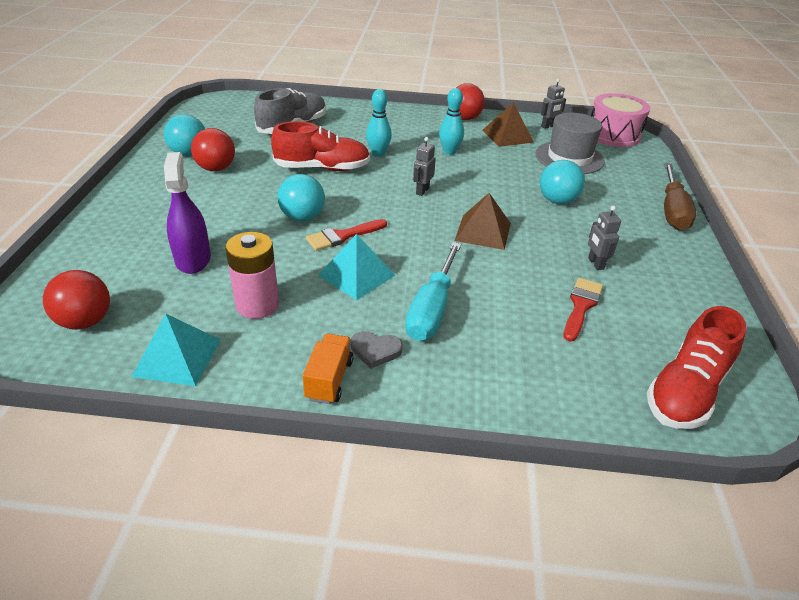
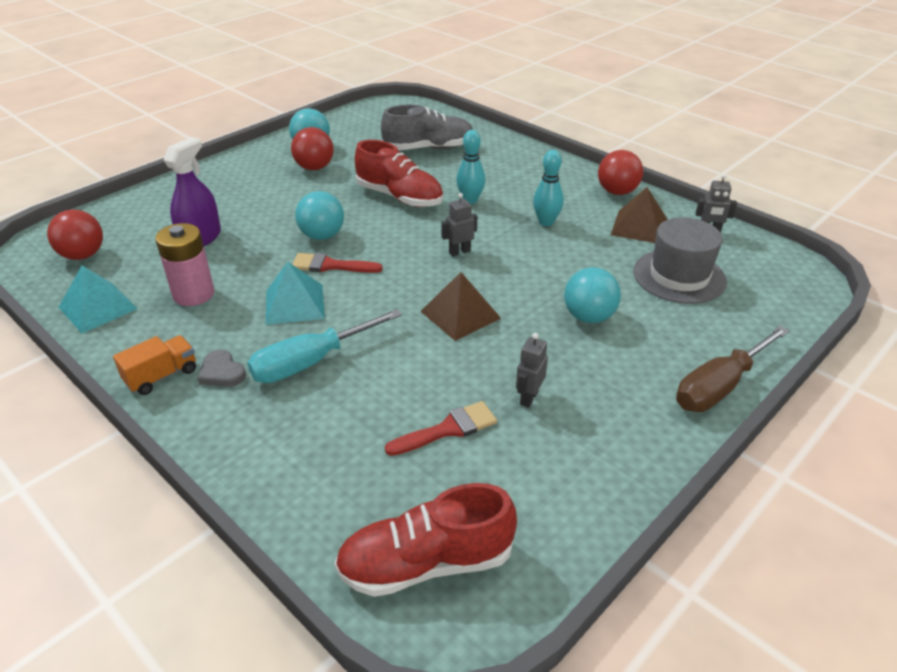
camera: 40 degrees right, 0 degrees up
pink drum [591,93,650,147] -> none

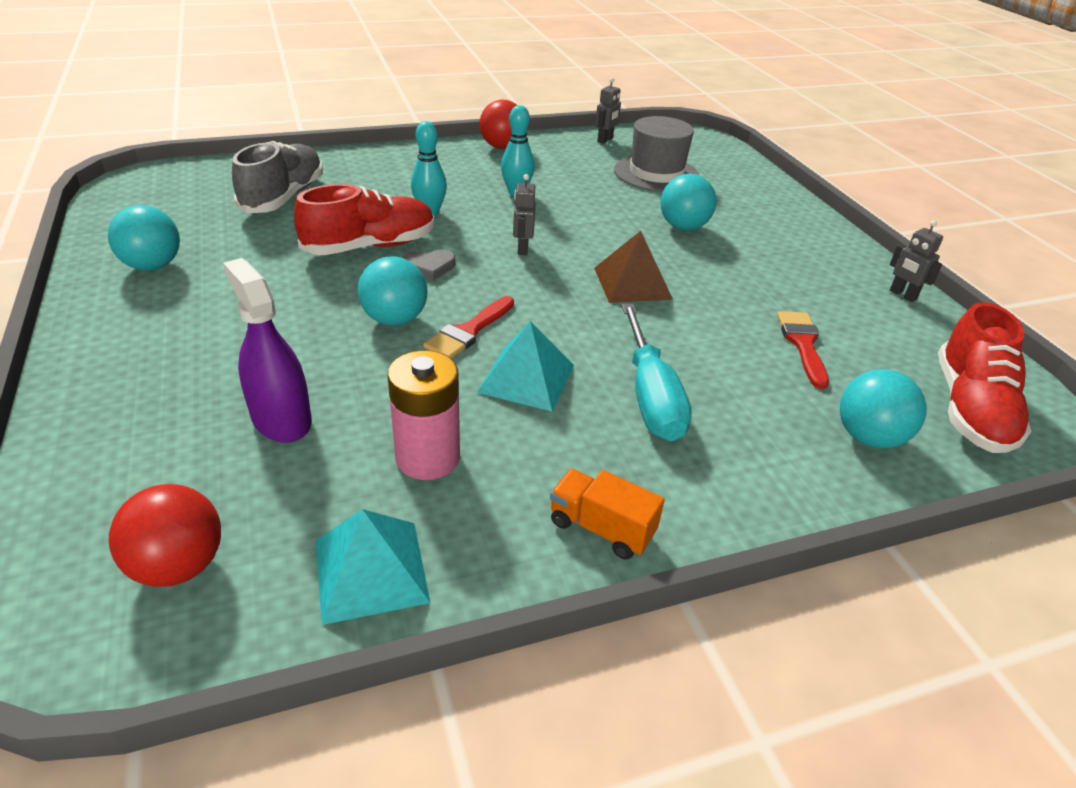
camera: 65 degrees left, 0 degrees up
orange truck [113,335,196,395] -> orange truck turned 45 degrees counterclockwise [550,469,665,560]
grey heart [198,349,246,387] -> grey heart moved to [402,249,455,281]
red ball [291,127,334,170] -> none
grey robot [516,333,548,408] -> grey robot moved to [890,220,943,302]
brown pyramid [611,187,667,243] -> none
brown screwdriver [676,325,790,412] -> none
none -> turquoise ball [840,369,926,448]

